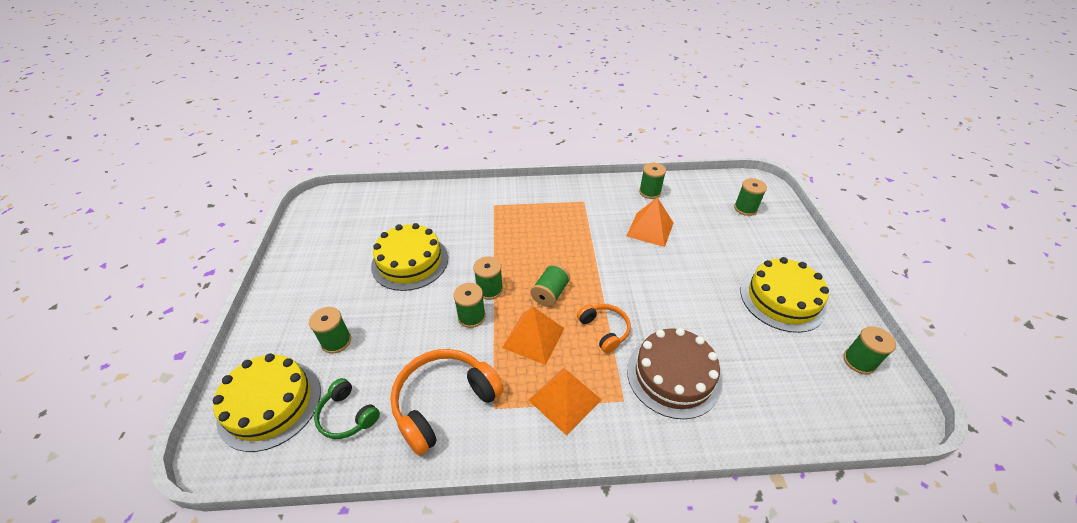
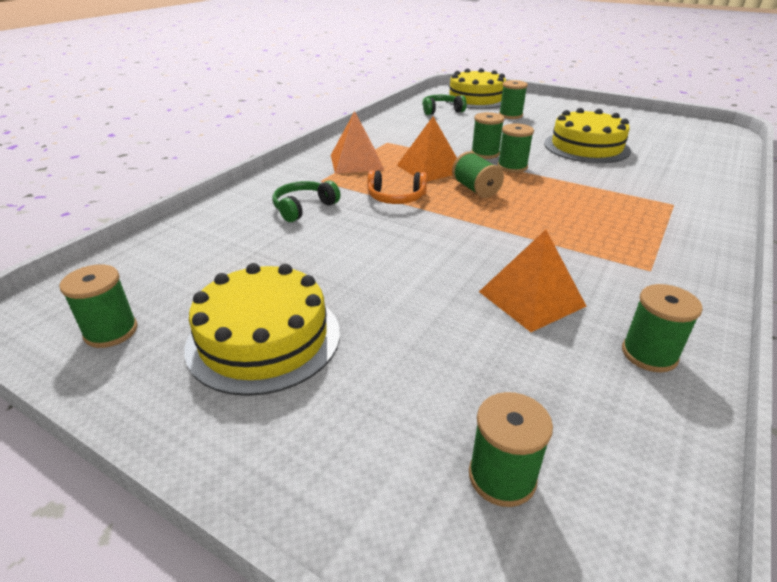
camera: 125 degrees right, 10 degrees down
orange headphones [390,349,504,456] -> none
brown cake [627,328,722,419] -> green headphones [272,181,340,222]

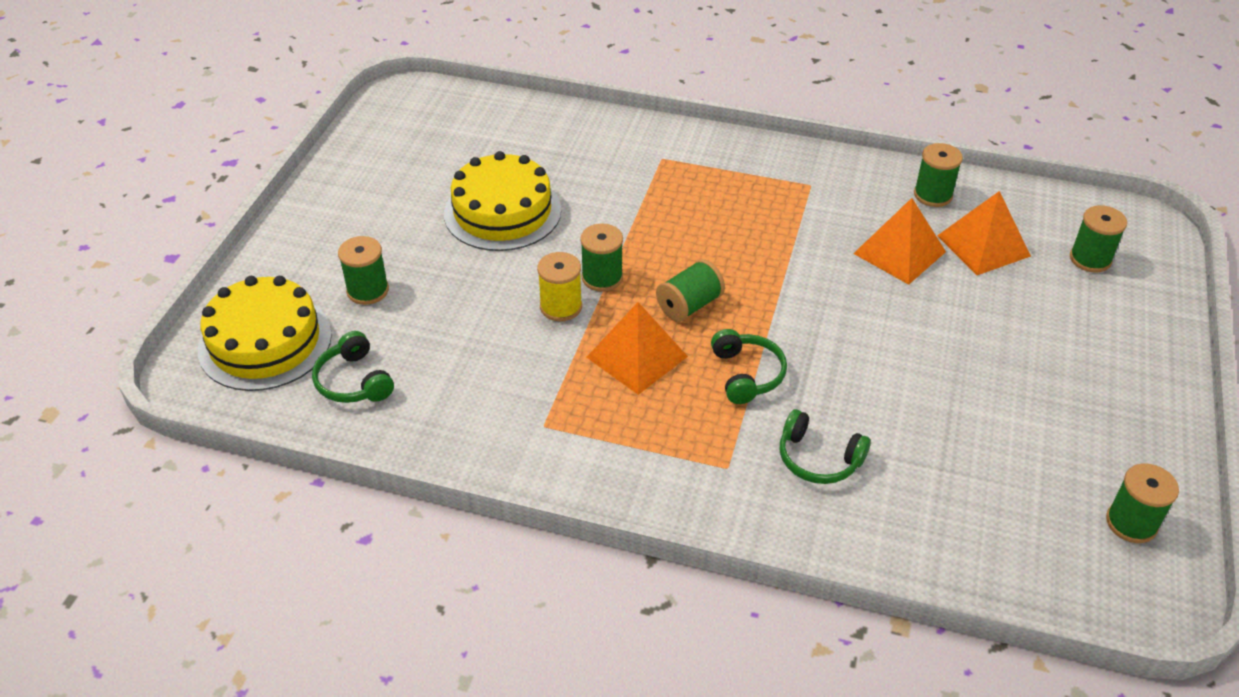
camera: 105 degrees left, 10 degrees up
yellow cake [184,263,340,396] -> none
orange pyramid [331,111,384,174] -> orange pyramid moved to [937,191,1031,275]
orange headphones [367,170,427,204] -> green headphones [711,329,787,404]
green spool [471,112,504,159] -> yellow spool [537,252,582,321]

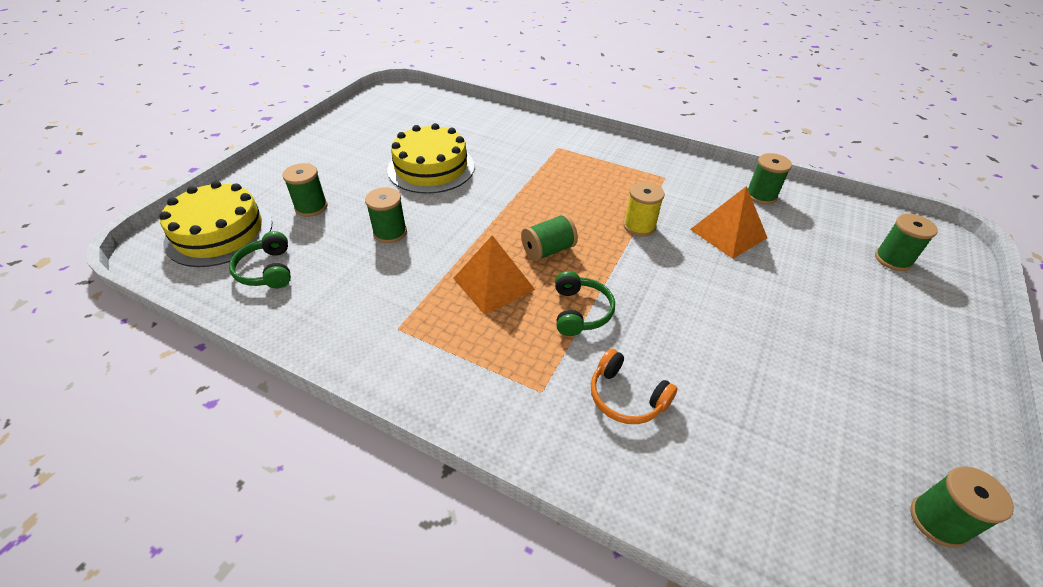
camera: 10 degrees right, 0 degrees up
yellow spool [537,252,582,321] -> yellow spool moved to [623,182,665,237]
green spool [580,224,623,292] -> green spool moved to [365,187,407,243]
green headphones [780,409,871,484] -> orange headphones [591,348,678,424]
orange pyramid [937,191,1031,275] -> none

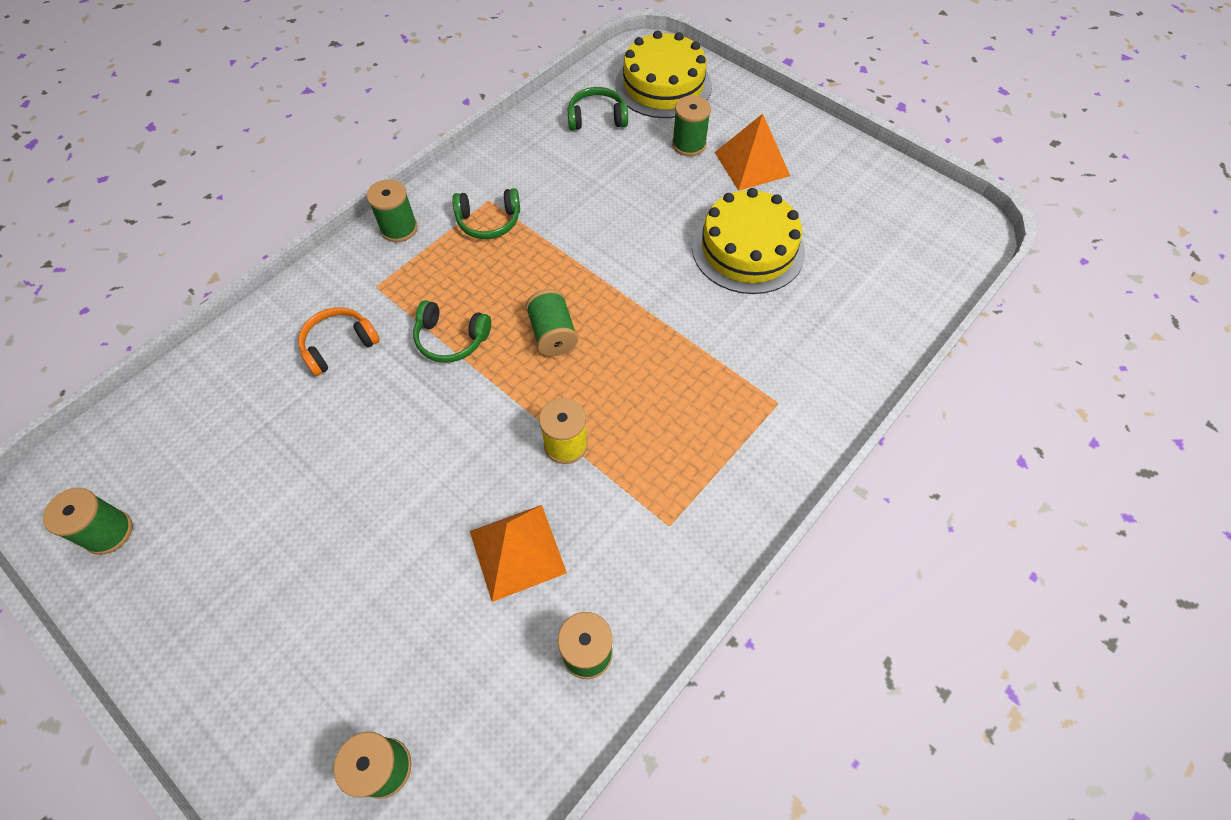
camera: 105 degrees right, 15 degrees up
green spool [365,187,407,243] -> green spool moved to [367,179,418,242]
orange pyramid [453,235,535,315] -> orange pyramid moved to [714,114,790,191]
none -> green headphones [452,188,520,239]

